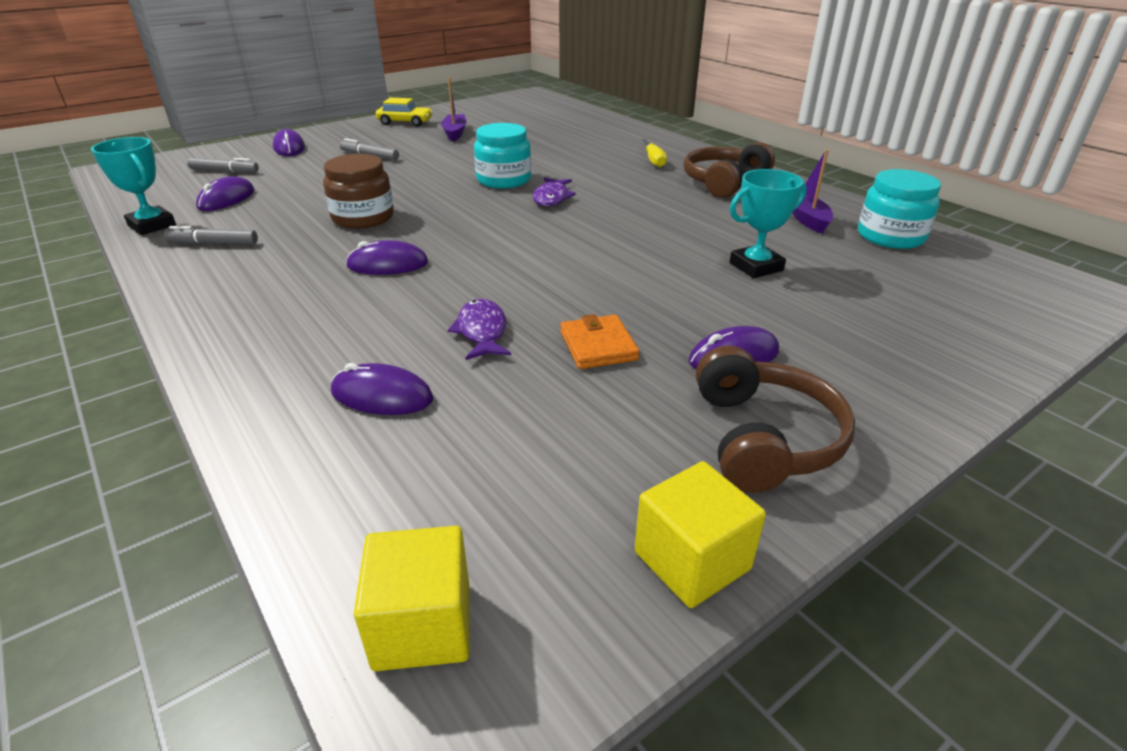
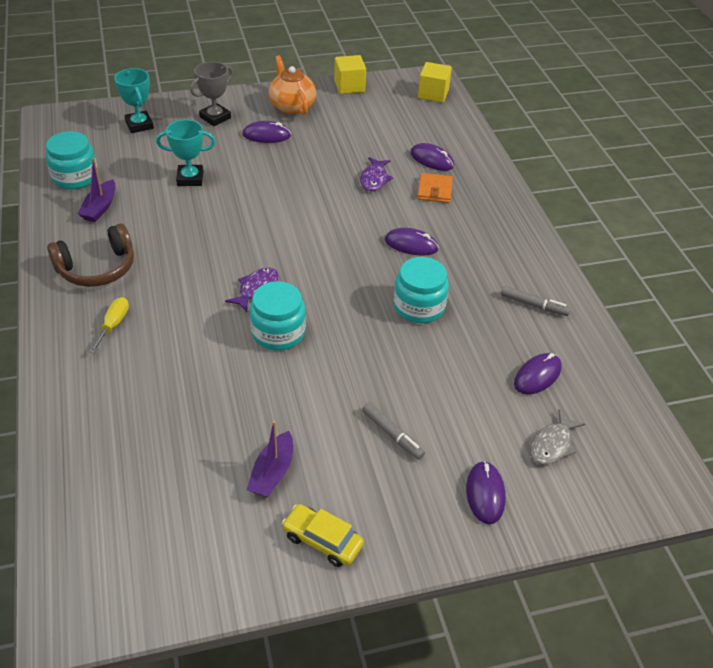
camera: 160 degrees left, 10 degrees up
turquoise trophy [91,137,176,235] -> turquoise trophy moved to [114,68,154,133]
grey marker [187,158,259,173] -> grey fish [530,409,585,465]
brown jar [323,154,394,229] -> turquoise jar [394,257,449,323]
orange wallet [560,314,640,369] -> orange wallet moved to [417,173,453,203]
brown headphones [696,346,855,493] -> orange teapot [269,55,316,115]
none -> grey trophy [190,62,233,126]

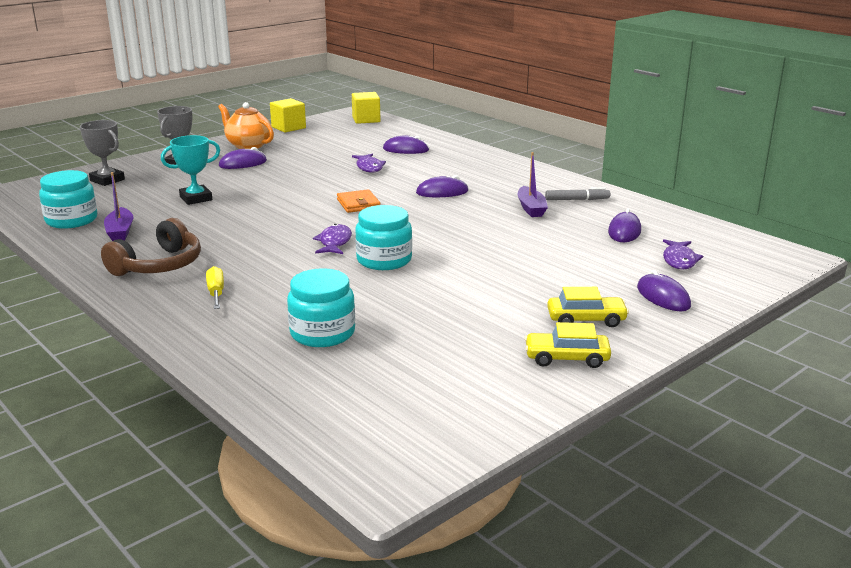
camera: 25 degrees left, 20 degrees down
turquoise trophy [114,68,154,133] -> grey trophy [80,120,125,186]
purple boat [247,421,293,498] -> purple boat moved to [518,152,548,217]
grey marker [362,402,425,460] -> none
turquoise jar [394,257,449,323] -> turquoise jar moved to [287,268,355,347]
orange wallet [417,173,453,203] -> orange wallet moved to [337,189,381,213]
grey fish [530,409,585,465] -> purple fish [663,239,703,269]
none -> yellow car [547,287,629,327]

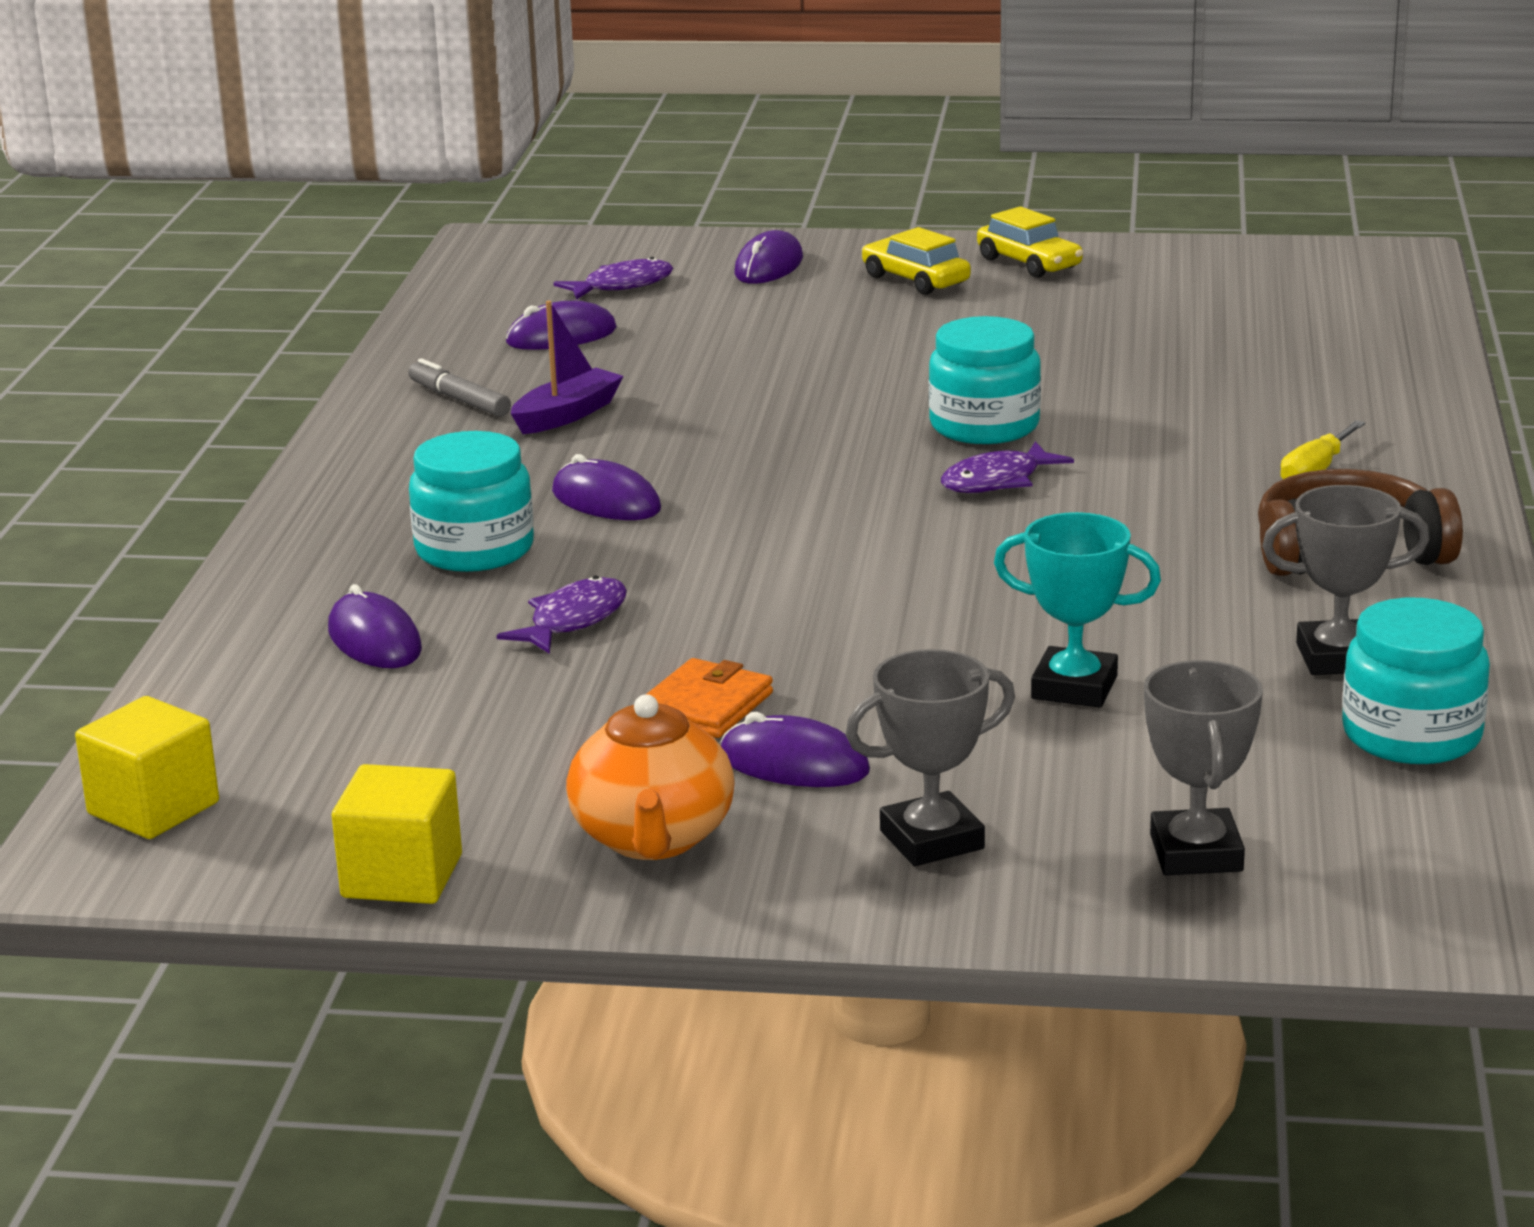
camera: 130 degrees left, 0 degrees up
purple boat [104,172,133,241] -> grey trophy [1262,485,1430,675]
turquoise jar [287,268,355,347] -> turquoise jar moved to [409,431,534,572]
orange wallet [337,189,381,213] -> orange wallet moved to [647,658,773,738]

